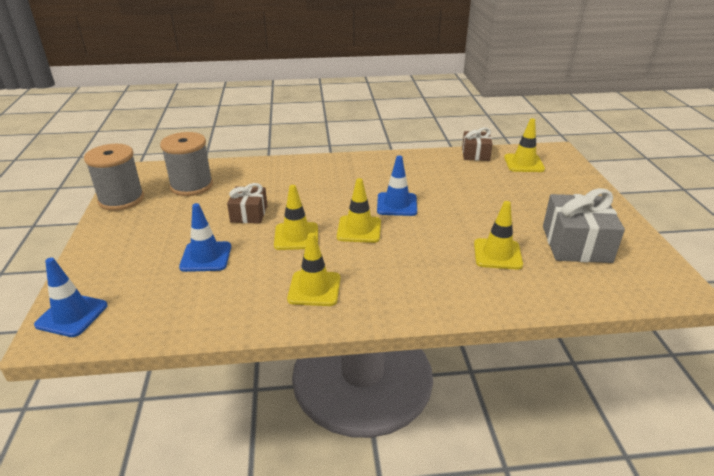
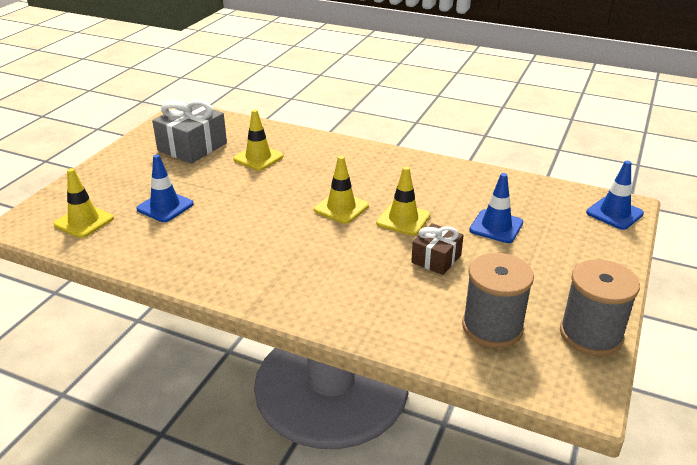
camera: 150 degrees left, 0 degrees up
yellow traffic cone [287,233,340,306] -> none
blue traffic cone [377,156,417,216] -> blue traffic cone moved to [137,154,194,222]
brown gift [462,127,493,161] -> none

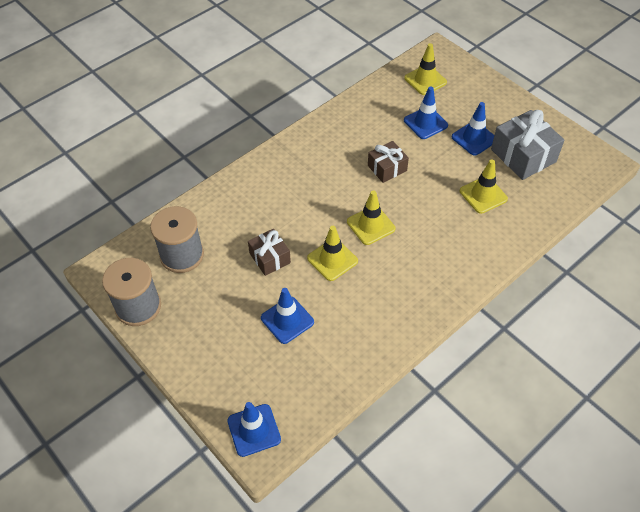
camera: 115 degrees right, 20 degrees up
none -> brown gift [368,141,409,183]
none -> blue traffic cone [452,102,494,156]

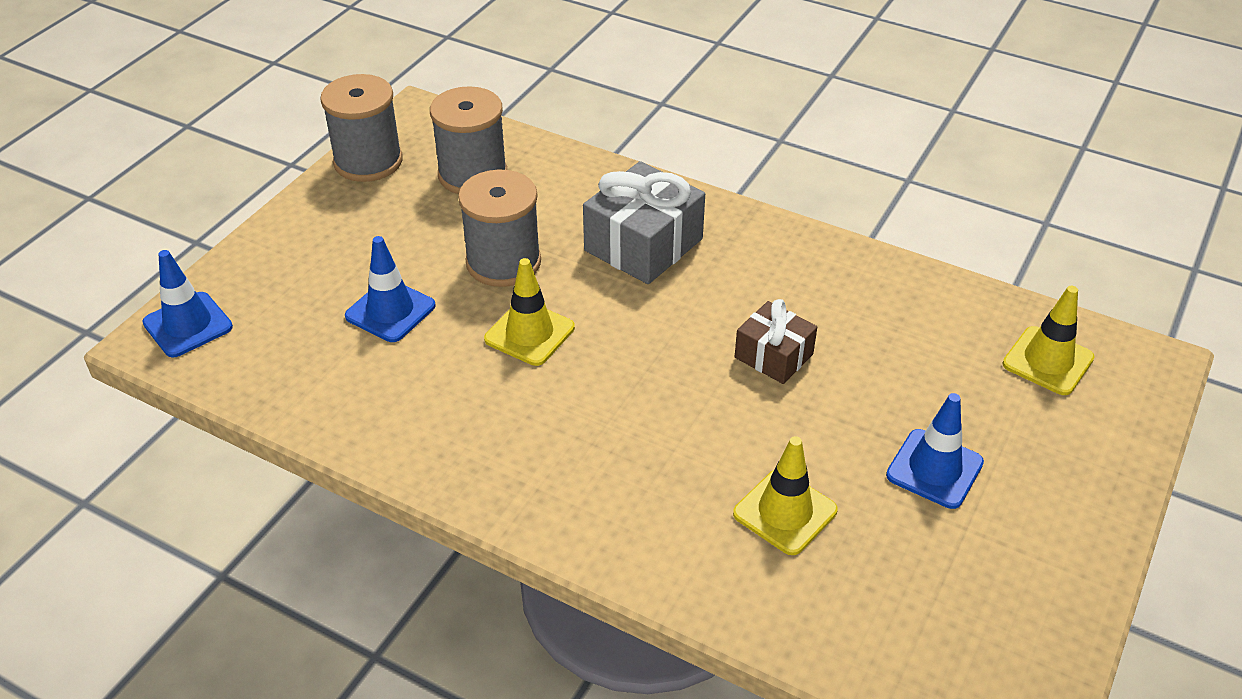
camera: 70 degrees right, 10 degrees down
brown gift [248,229,291,276] -> grey spool [458,169,541,287]
yellow traffic cone [347,190,395,245] -> none
blue traffic cone [404,86,448,139] -> none
grey gift [491,110,565,180] -> grey gift moved to [583,161,705,284]

